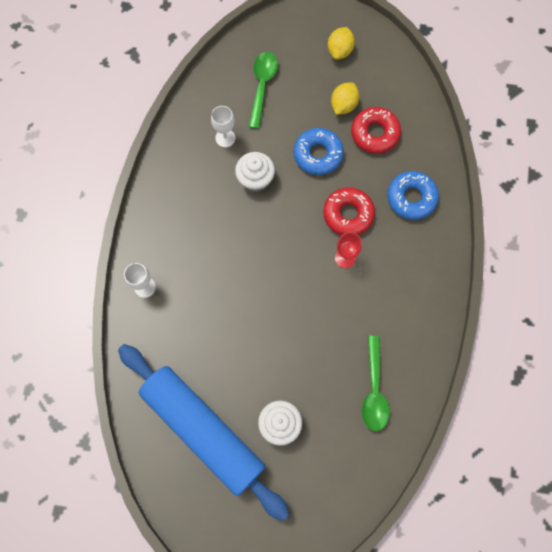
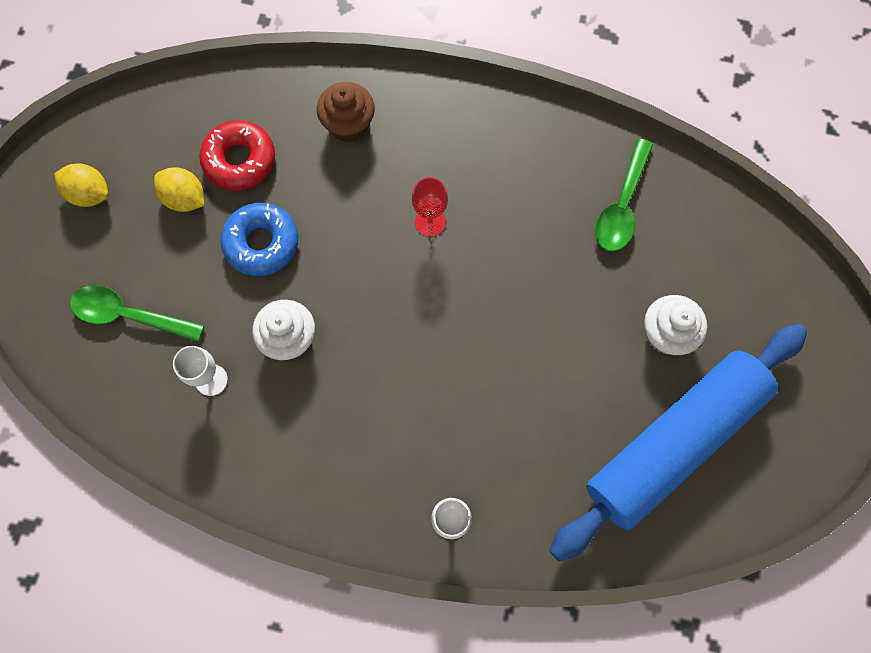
camera: 85 degrees left, 0 degrees up
red donut [323,187,375,235] -> none
green spoon [362,336,390,431] -> green spoon turned 105 degrees clockwise [595,139,653,252]
blue donut [387,171,439,220] -> brown cupcake [317,82,375,142]

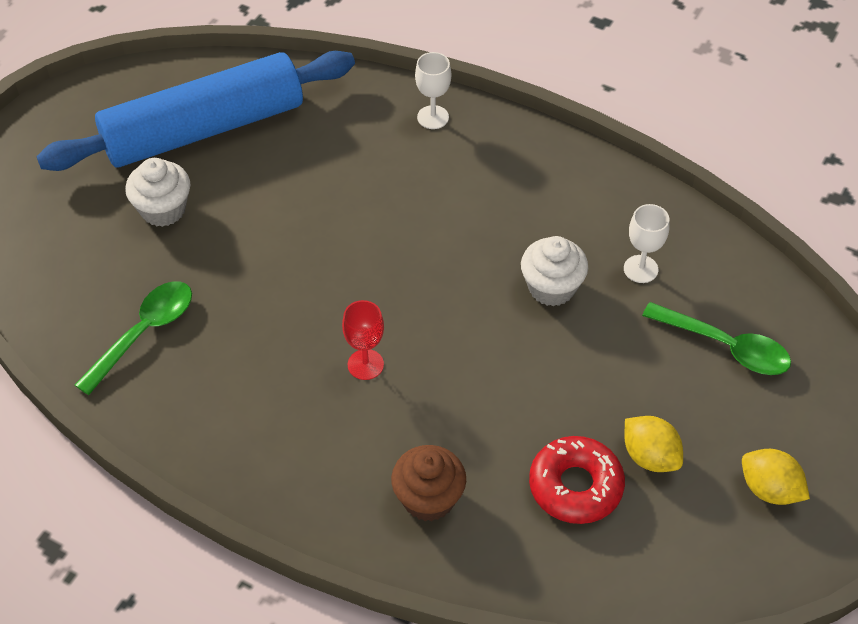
camera: 165 degrees left, 20 degrees down
blue donut [220,203,298,276] -> none

